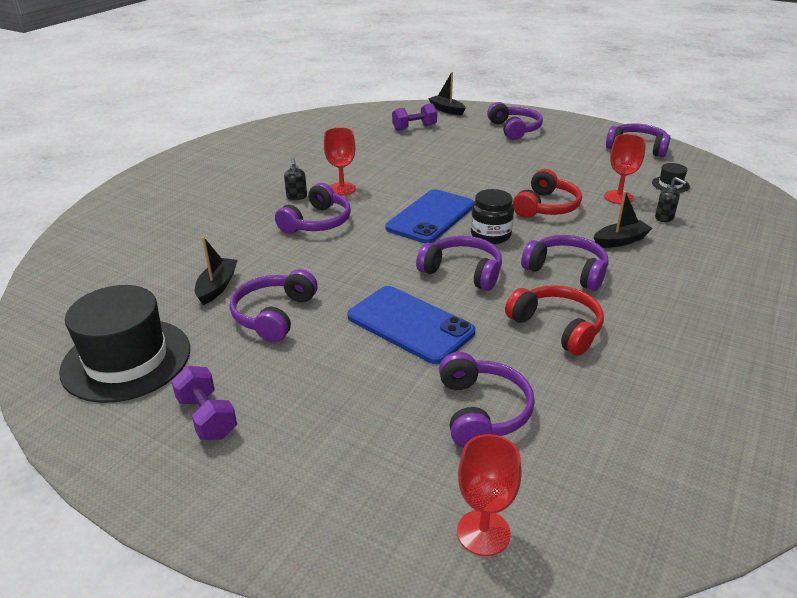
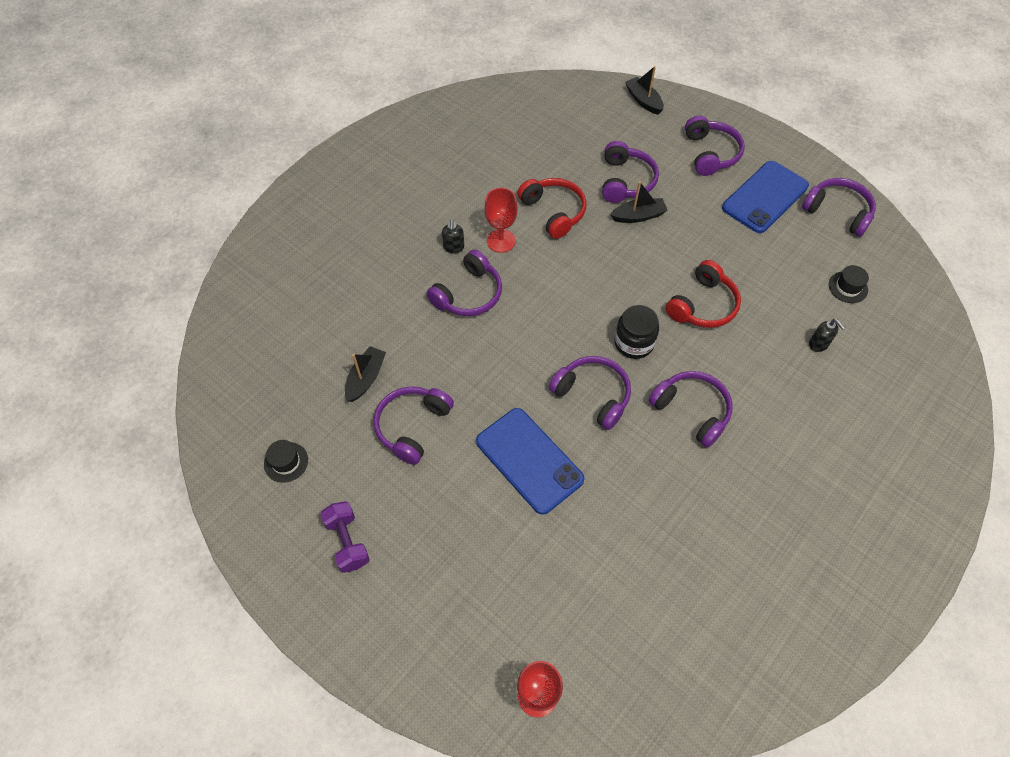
camera: 10 degrees right, 25 degrees up
black hat [59,285,190,403] -> black hat [264,440,308,483], size x0.42
blue phone [386,189,474,243] -> blue phone moved to [722,161,809,233]
purple dumbbell [392,103,437,131] -> none
purple headphones [439,352,535,448] -> purple headphones moved to [602,141,659,203]
red headphones [505,285,604,356] -> red headphones moved to [518,178,587,239]
black boat [594,191,653,248] -> black boat moved to [610,181,668,223]
red goblet [604,134,646,204] -> none

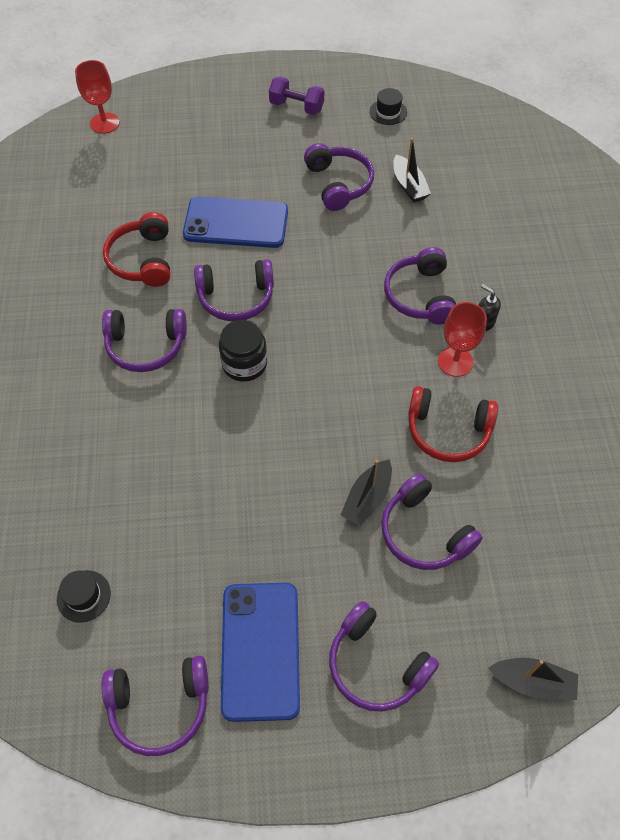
camera: 135 degrees right, 0 degrees up
red headphones [666,260,741,328] -> red headphones moved to [103,212,170,287]
black soap dispenser [809,319,845,352] -> none

